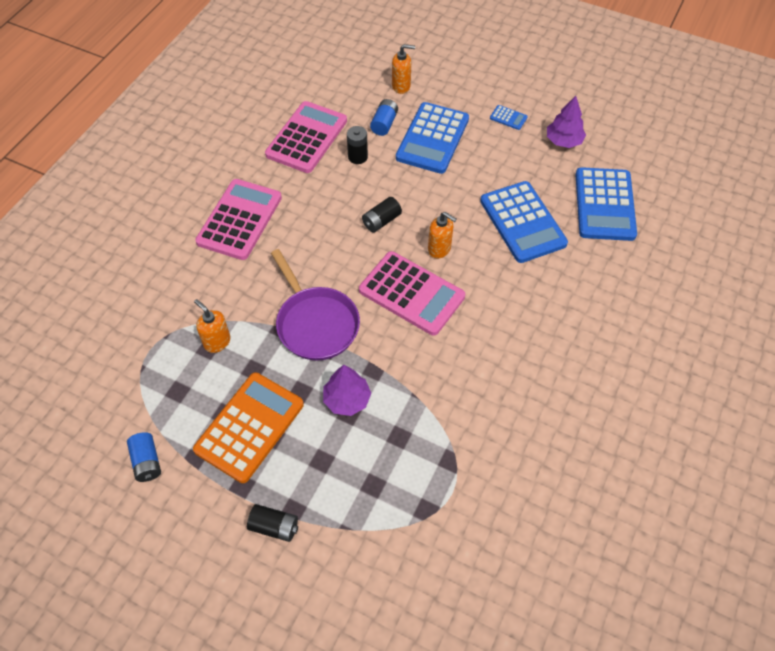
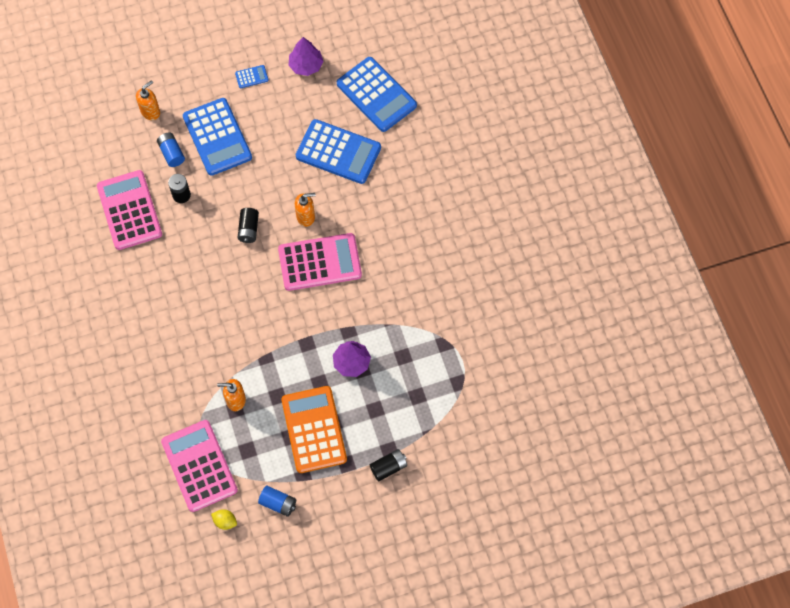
camera: 45 degrees left, 10 degrees up
pink calculator [195,179,282,260] -> pink calculator moved to [161,420,238,512]
purple pan [271,249,360,360] -> none
none -> yellow lemon [211,509,237,530]

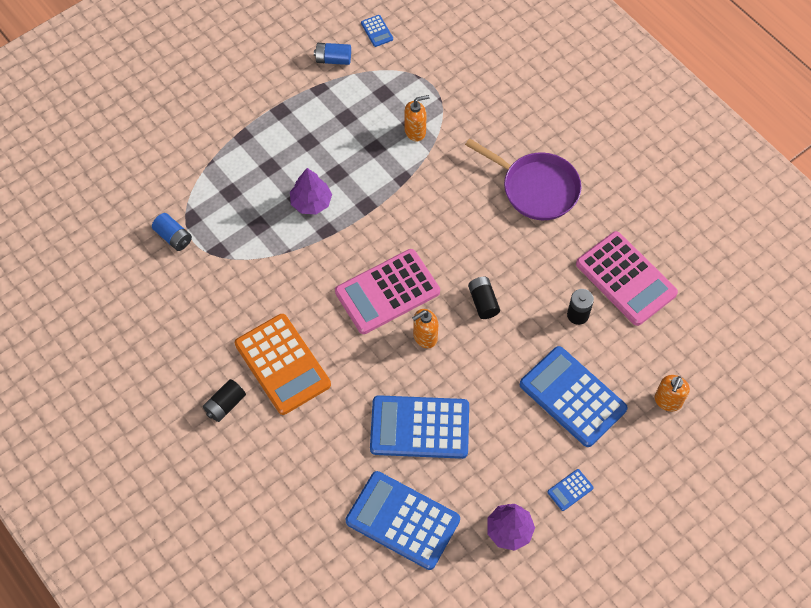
camera: 160 degrees right, 5 degrees down
blue battery [157,133,185,167] -> blue battery moved to [152,213,192,251]
pink calculator [161,420,238,512] -> none
yellow lemon [211,509,237,530] -> blue calculator [361,15,393,47]
orange calculator [281,386,347,473] -> orange calculator moved to [235,314,331,415]
black battery [370,449,407,481] -> black battery moved to [203,379,246,422]
none -> purple pan [465,138,581,220]

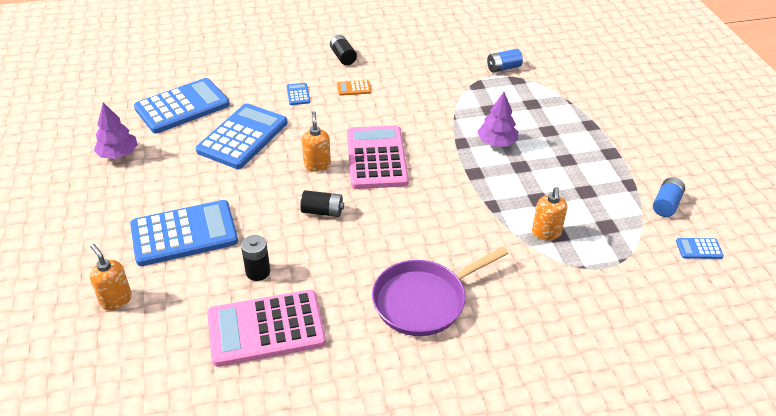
camera: 115 degrees right, 20 degrees down
orange calculator [235,314,331,415] -> orange calculator [337,80,371,96], size x0.41
blue calculator [547,469,594,511] -> blue calculator moved to [287,83,310,105]

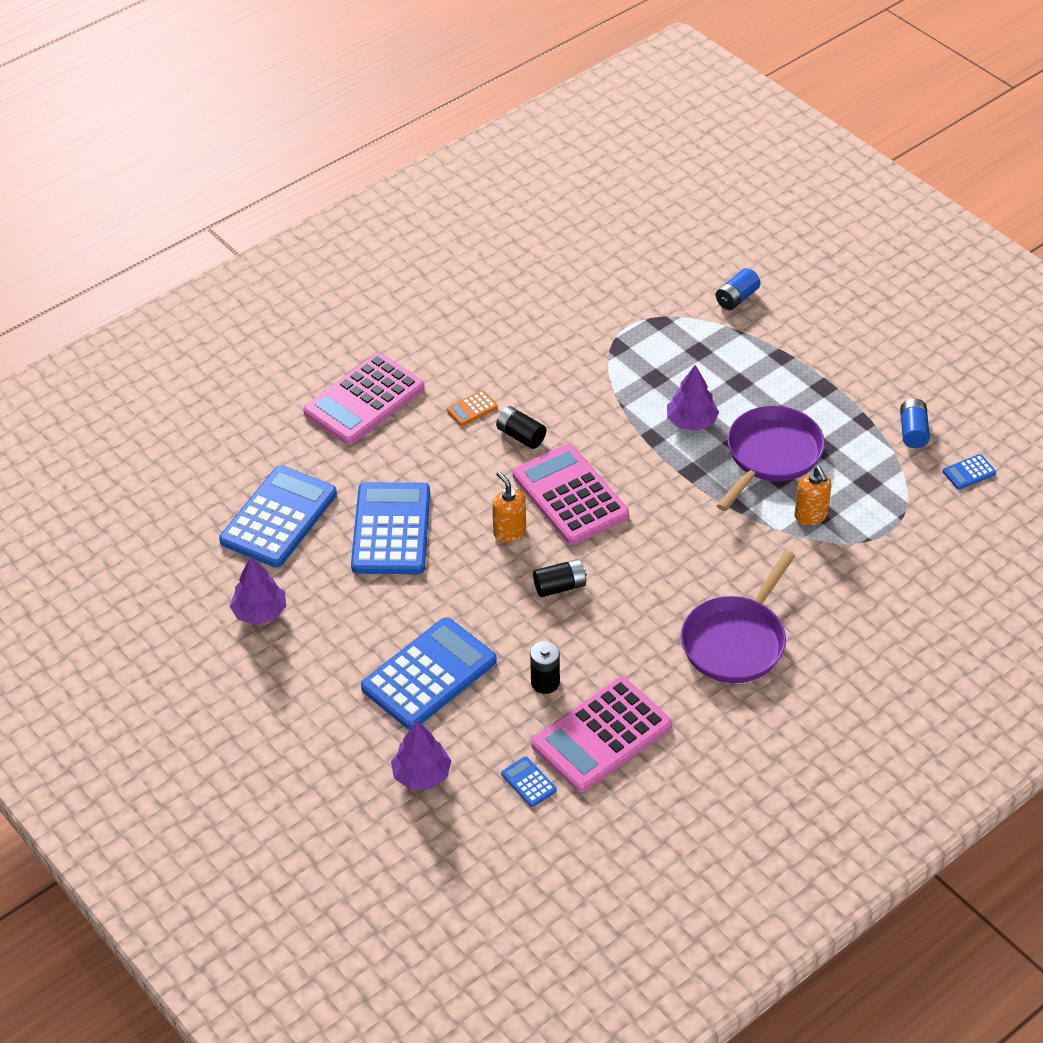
camera: 25 degrees left, 5 degrees up
orange soap dispenser [90,244,132,310] -> purple tree [391,721,452,789]
blue calculator [287,83,310,105] -> blue calculator moved to [501,756,557,807]
black battery [330,35,357,65] -> black battery moved to [496,406,546,449]
blue battery [487,49,523,73] -> blue battery moved to [716,268,760,310]
none -> pink calculator [303,353,424,445]
none -> purple pan [716,406,825,511]

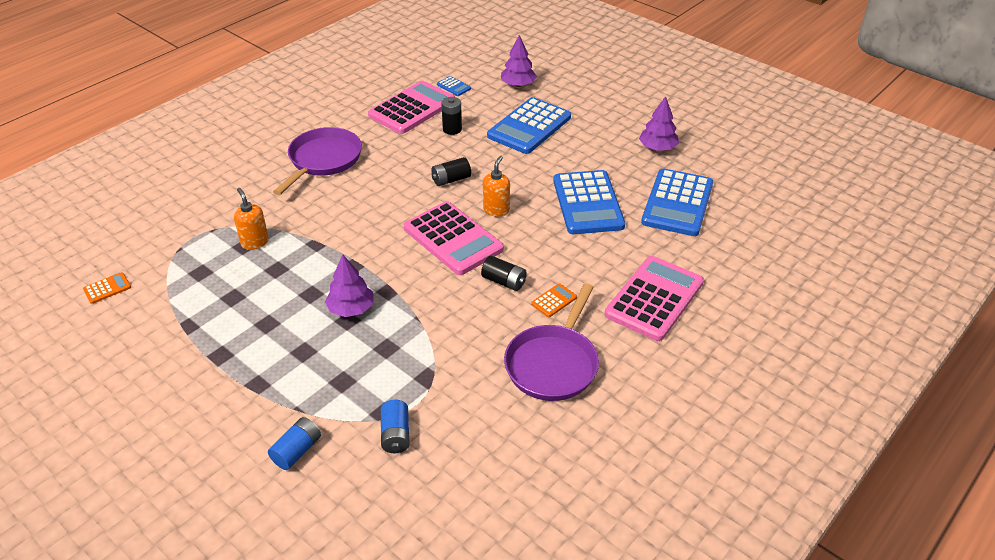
camera: 170 degrees right, 5 degrees down
orange soap dispenser [492,471,526,542] -> orange soap dispenser turned 120 degrees counterclockwise [483,156,510,217]
purple pan [716,406,825,511] -> purple pan moved to [504,284,599,401]
blue battery [900,399,930,448] -> blue battery moved to [381,400,410,453]
blue calculator [943,454,996,490] -> orange calculator [83,272,131,304]

